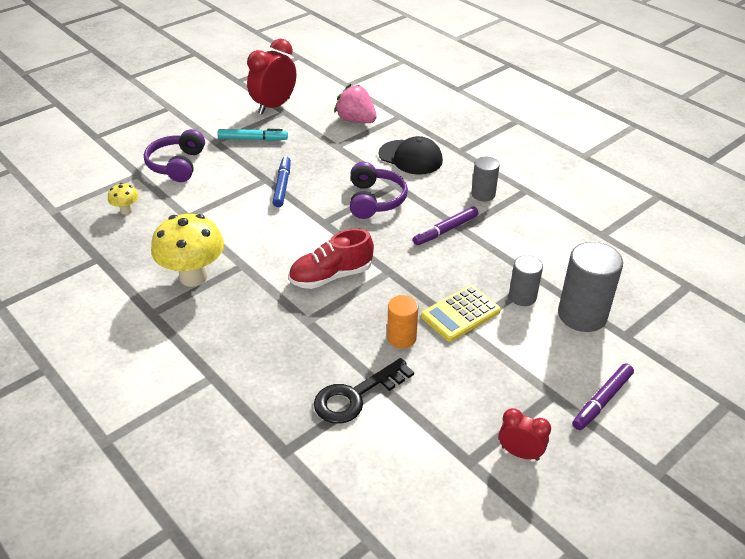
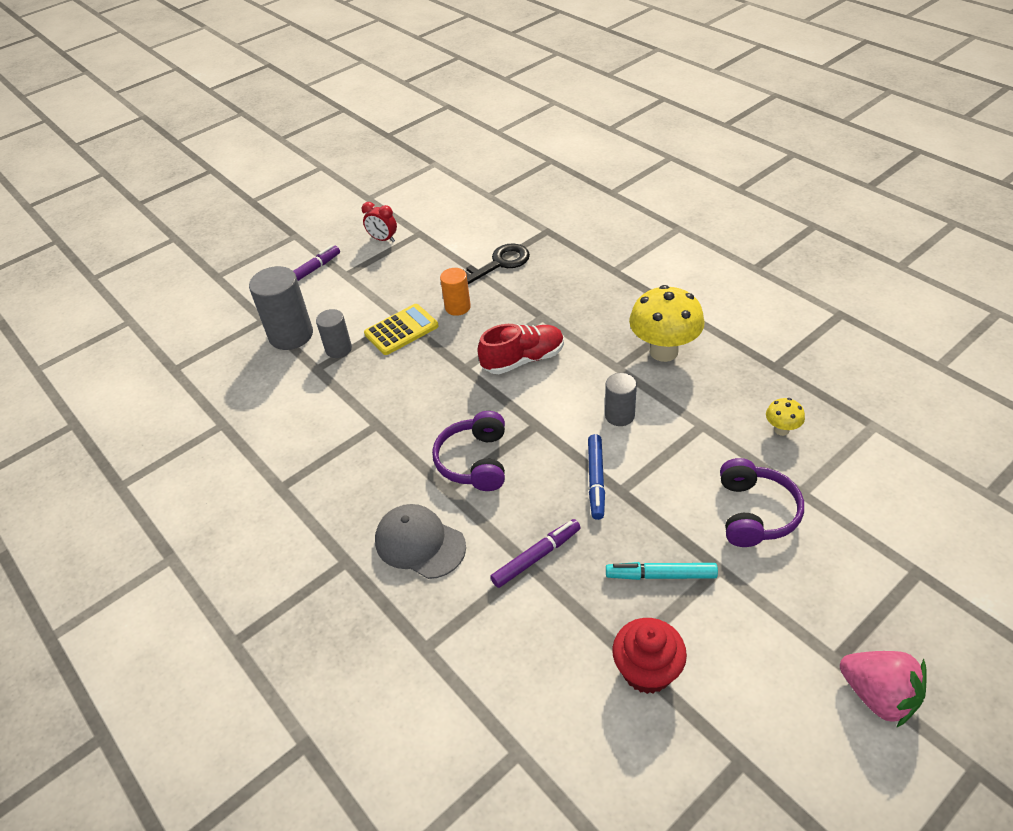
camera: 175 degrees left, 5 degrees up
red clock [247,39,296,115] -> red cupcake [612,618,687,694]
pink strawberry [334,84,377,123] -> pink strawberry moved to [840,651,926,728]
black cap [379,136,443,175] -> grey cap [375,504,466,579]
purple marker [413,206,478,245] -> purple marker moved to [490,519,581,588]
grey cylinder [471,157,500,202] -> grey cylinder moved to [605,373,637,426]

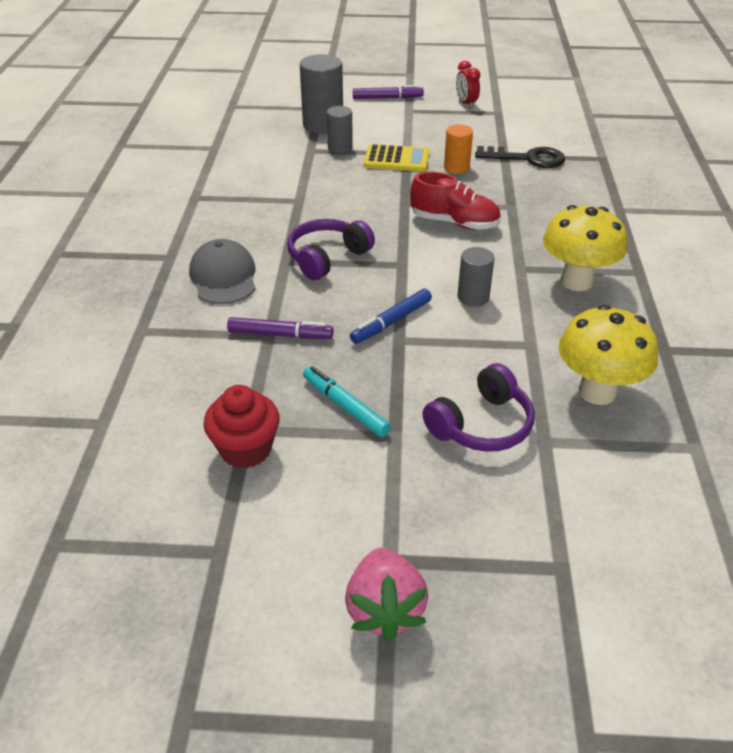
camera: 40 degrees right, 5 degrees down
yellow mushroom [766,398,805,436] -> yellow mushroom [559,305,658,405], size x2.12

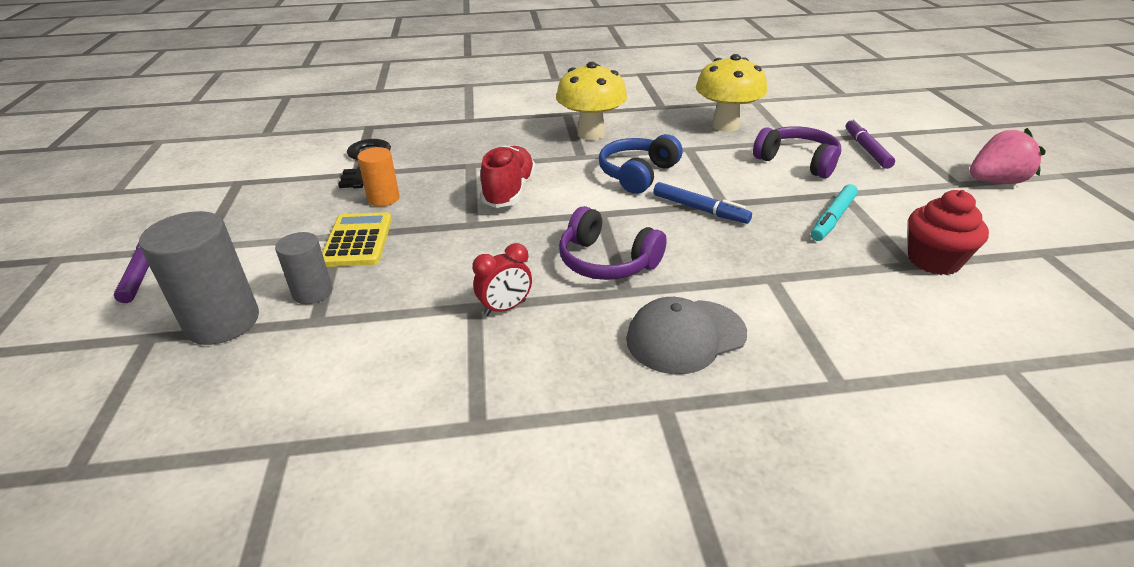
camera: 100 degrees left, 5 degrees down
purple marker [227,317,333,339] -> purple marker moved to [846,119,895,169]
red clock [456,61,480,109] -> red clock moved to [472,243,532,316]
grey cylinder [457,247,494,307] -> blue headphones [599,134,682,194]

